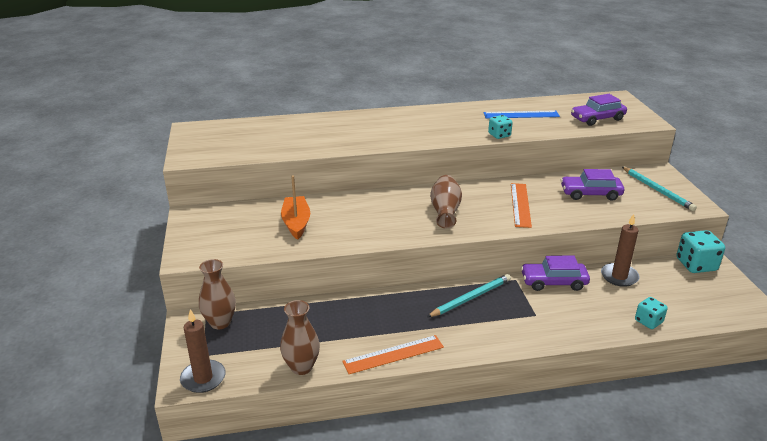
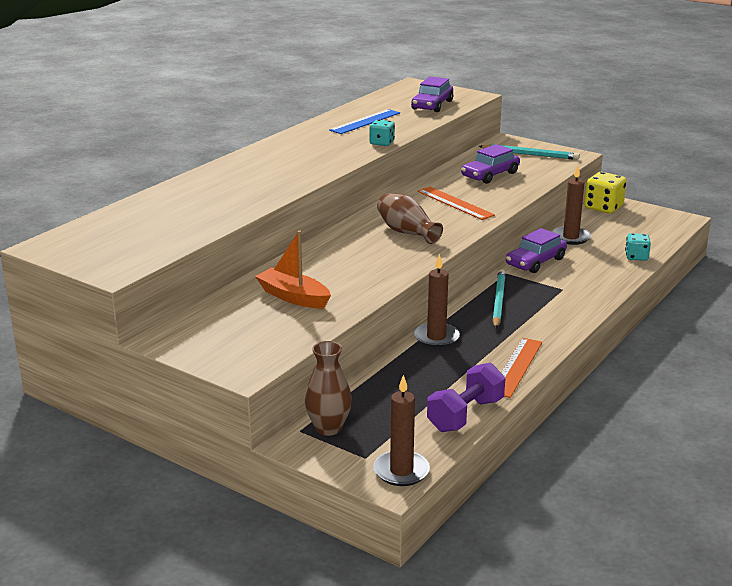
camera: 45 degrees left, 5 degrees down
brown vase [280,300,320,375] -> purple dumbbell [427,363,505,432]
turquoise dice [676,230,725,273] -> yellow dice [584,172,626,214]
none -> brown candle [414,254,460,348]

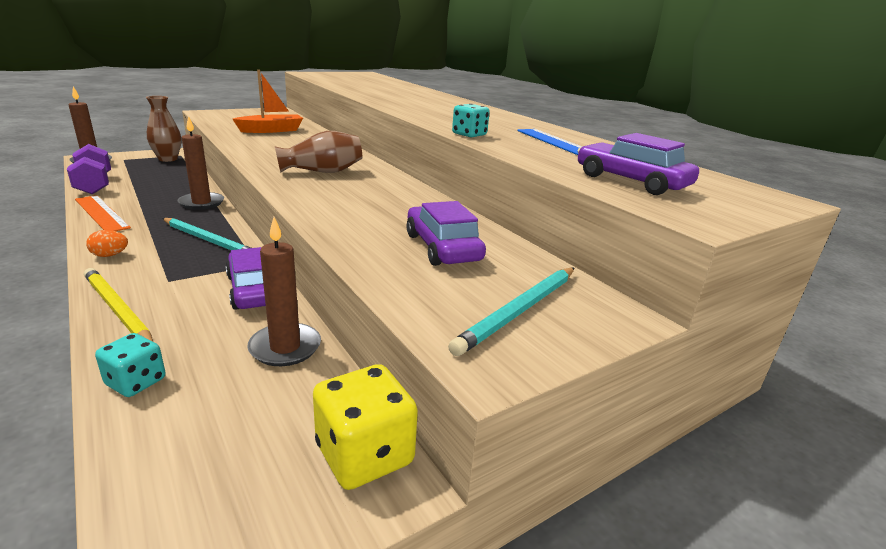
camera: 110 degrees right, 0 degrees up
orange ruler [417,187,495,220] -> none
none -> yellow pencil [84,268,153,341]
none -> orange egg [86,230,128,257]

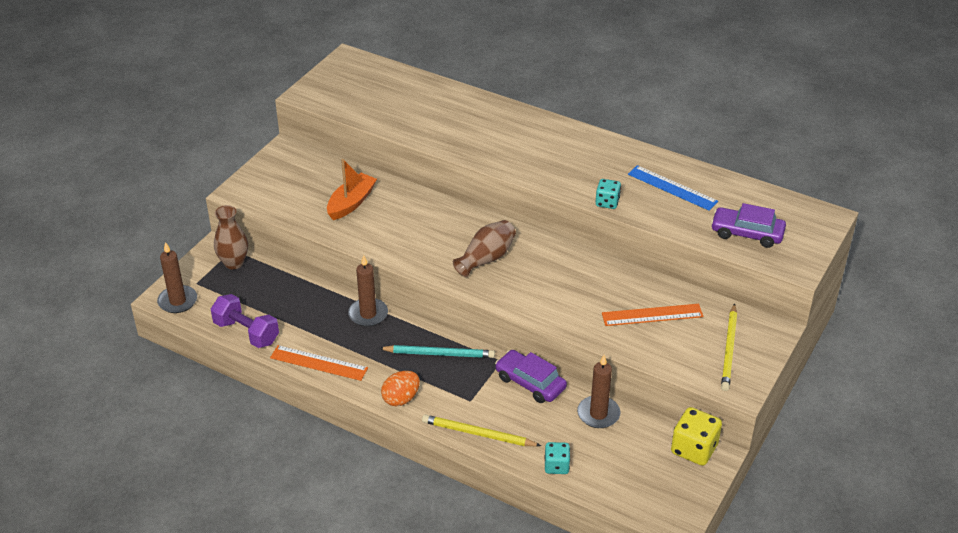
camera: 25 degrees left, 15 degrees up
orange egg [86,230,128,257] -> orange egg [381,371,420,406], size x1.53
purple car [406,201,486,266] -> orange ruler [602,304,704,326]
turquoise pencil [448,268,574,356] -> yellow pencil [721,303,737,391]

